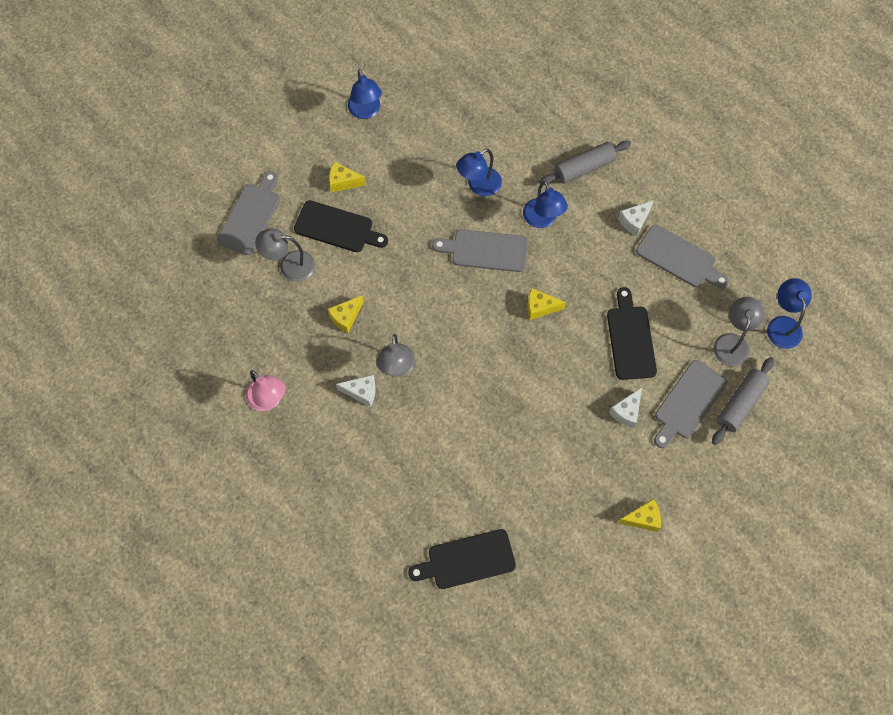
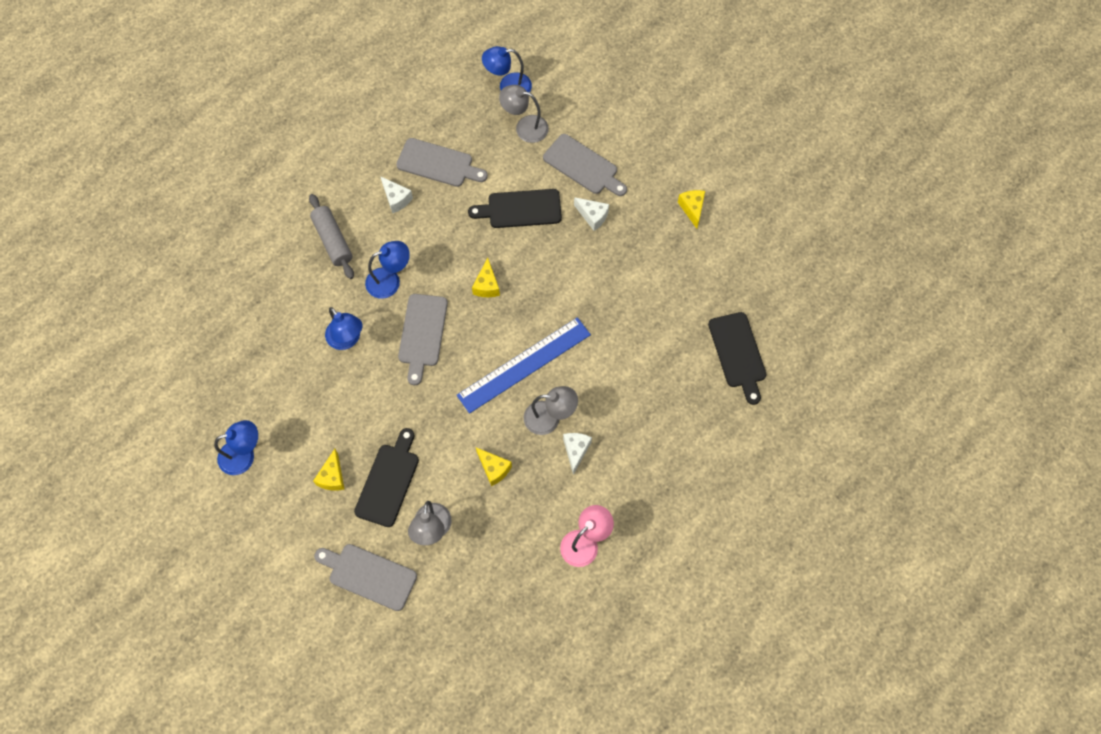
camera: 90 degrees left, 0 degrees up
grey cutting board [636,225,729,289] -> grey cutting board turned 75 degrees clockwise [396,138,488,187]
grey rolling pin [712,357,774,445] -> none
none -> blue ruler [457,317,591,414]

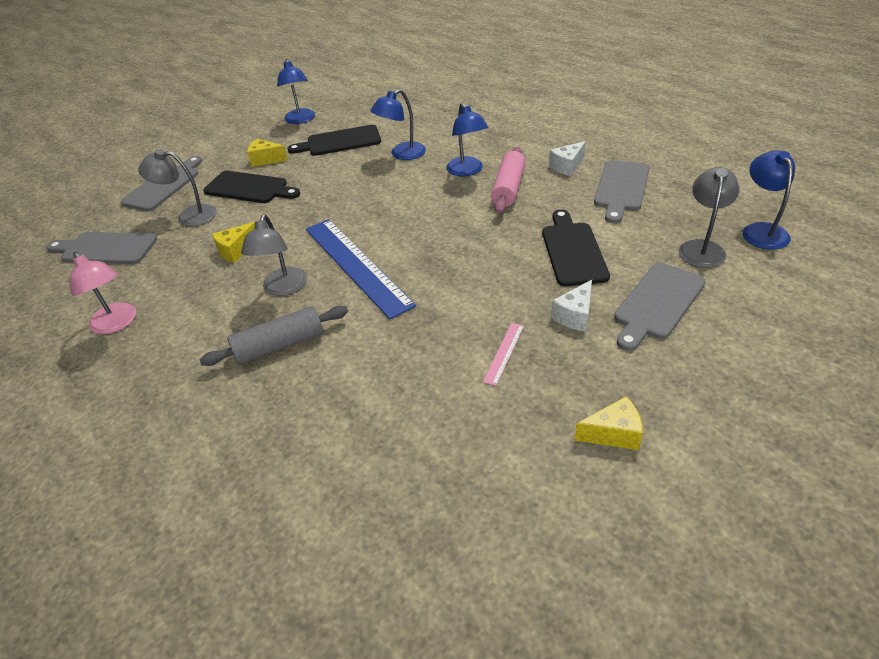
camera: 95 degrees right, 25 degrees down
grey rolling pin [309,194,354,279] -> grey rolling pin moved to [200,306,348,366]
grey cutting board [398,294,448,385] -> grey cutting board moved to [47,232,157,264]
yellow cheese [472,258,500,297] -> none
white cheese [563,433,592,475] -> none
black cutting board [708,312,767,405] -> black cutting board moved to [287,125,381,156]
none -> pink ruler [483,323,524,386]
none -> pink rolling pin [491,147,526,213]

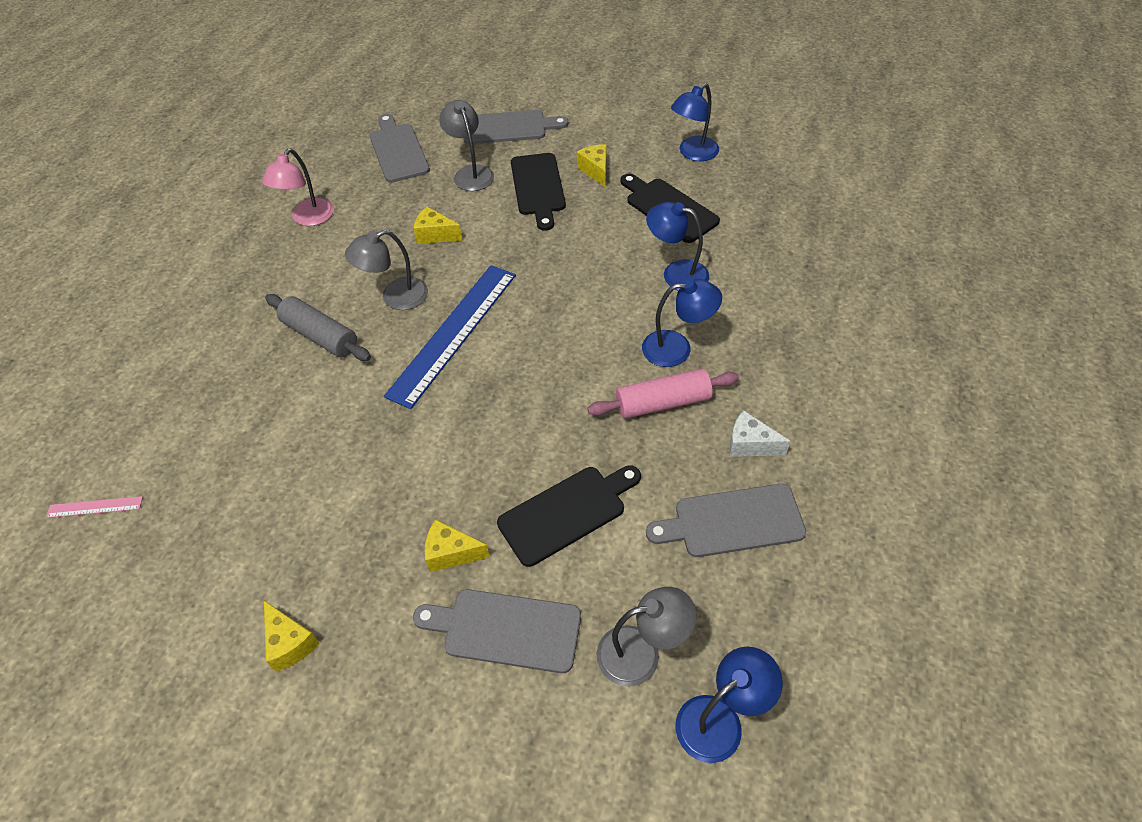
camera: 60 degrees right, 10 degrees up
blue lamp [446,103,488,176] -> blue lamp turned 135 degrees counterclockwise [642,279,722,367]
pink ruler [483,323,524,386] -> pink ruler moved to [46,496,143,518]
white cheese [551,280,592,331] -> yellow cheese [425,519,490,572]

